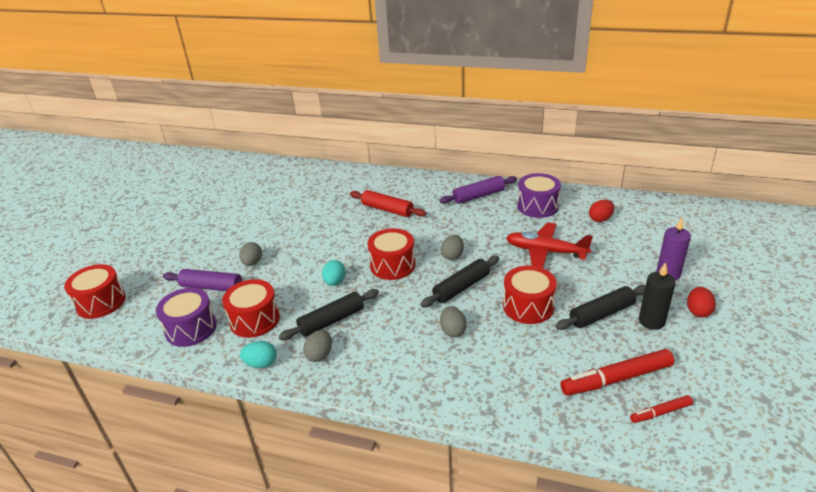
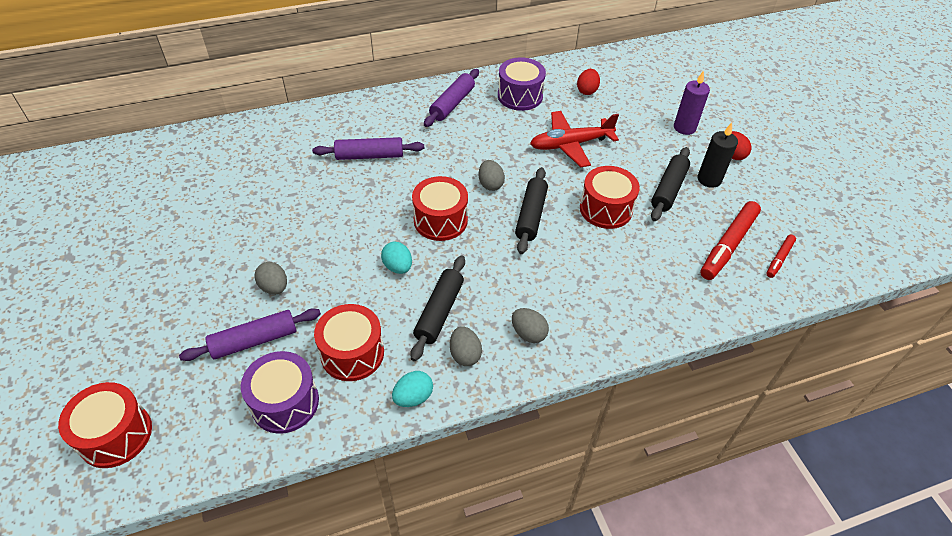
camera: 40 degrees left, 15 degrees up
red rolling pin [350,190,426,217] -> purple rolling pin [312,137,424,160]
grey egg [440,306,467,337] -> grey egg moved to [512,308,549,343]

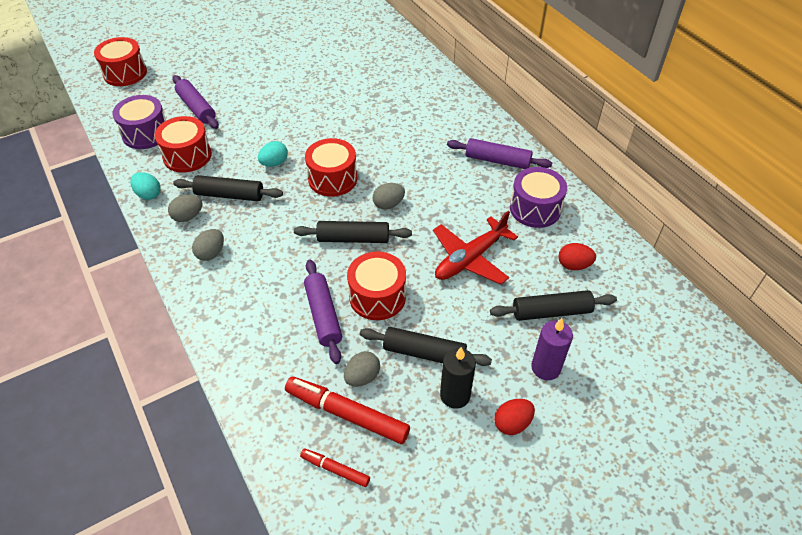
camera: 80 degrees right, 0 degrees up
grey egg [254,262,287,295] -> grey egg moved to [344,351,380,387]
purple rolling pin [312,137,424,160] -> purple rolling pin moved to [304,260,342,364]
red plane [530,111,619,167] -> red plane turned 105 degrees counterclockwise [433,211,518,285]
none -> black rolling pin [490,290,617,321]

